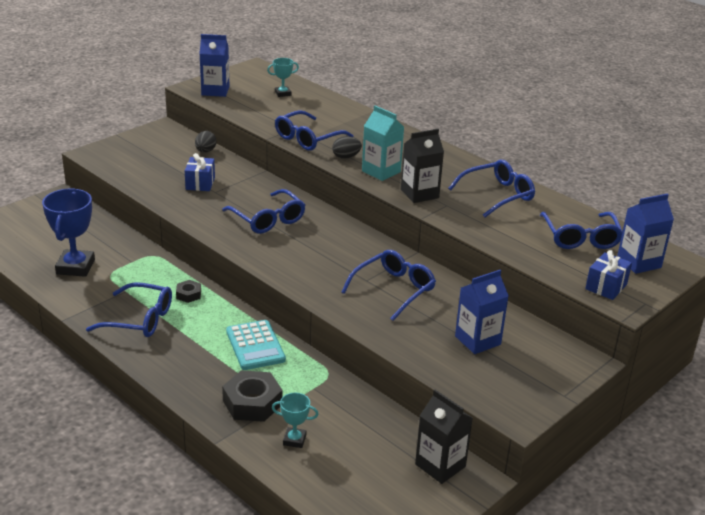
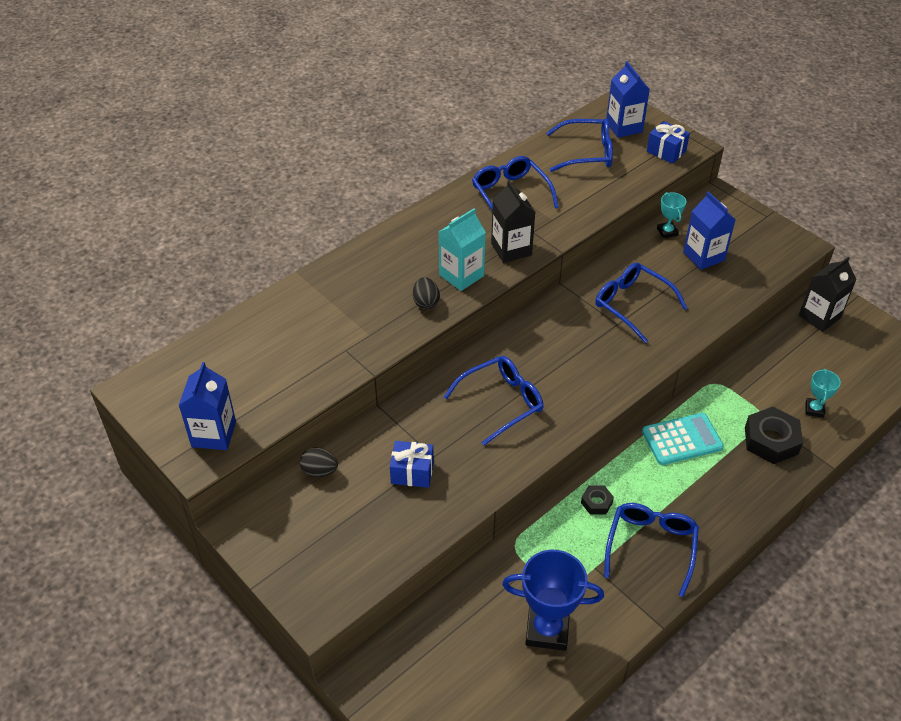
camera: 85 degrees left, 15 degrees up
turquoise trophy [267,58,299,97] -> turquoise trophy moved to [657,192,686,239]
blue glasses [275,110,353,151] -> none

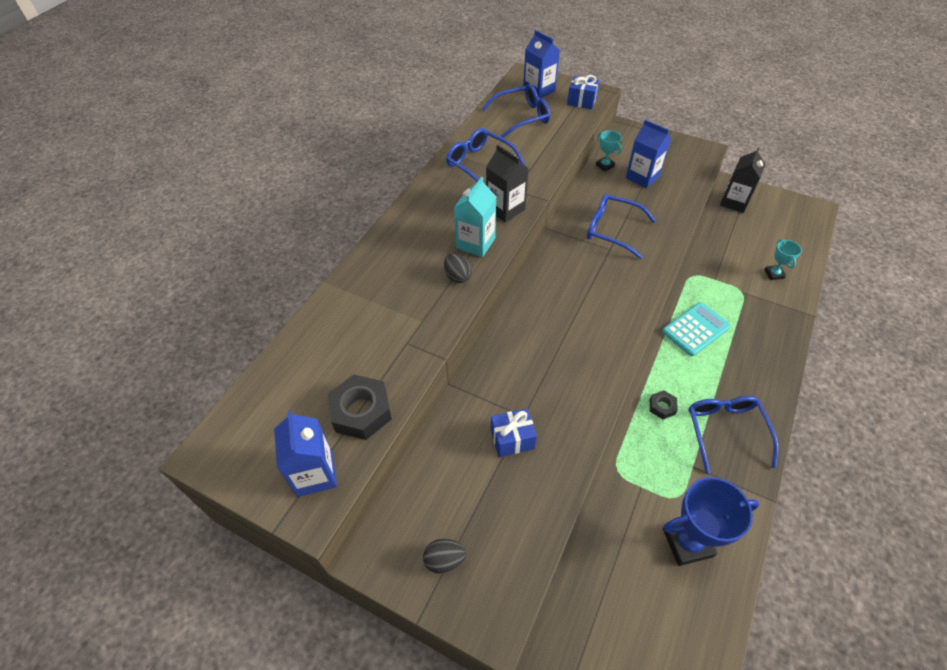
camera: 20 degrees left, 5 degrees up
black egg [300,448,338,477] -> black egg moved to [423,539,466,574]
blue glasses [444,356,544,446] -> none
black nut [745,407,803,464] -> black nut moved to [328,375,392,440]

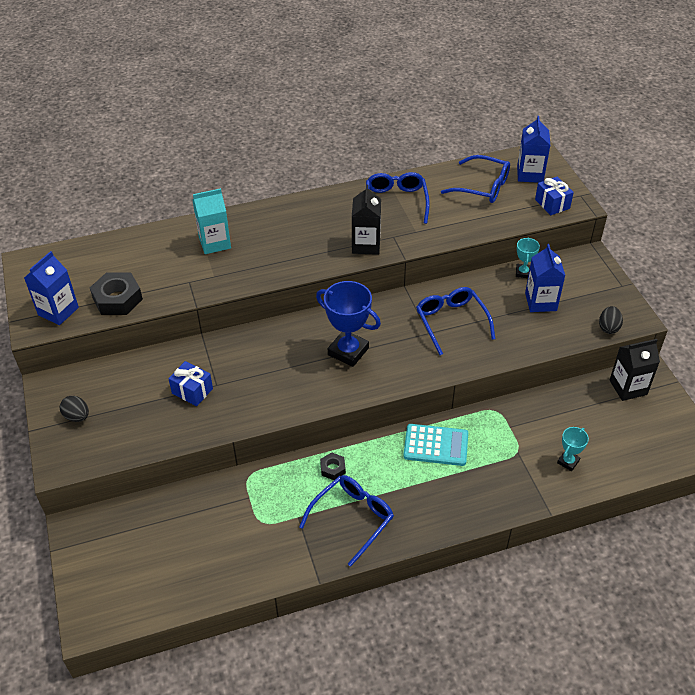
camera: 45 degrees right, 5 degrees down
black egg [444,253,472,283] -> black egg moved to [599,306,623,334]
turquoise carton [454,177,496,257] -> turquoise carton moved to [193,188,231,254]
blue trophy [663,477,759,566] -> blue trophy moved to [316,281,381,367]

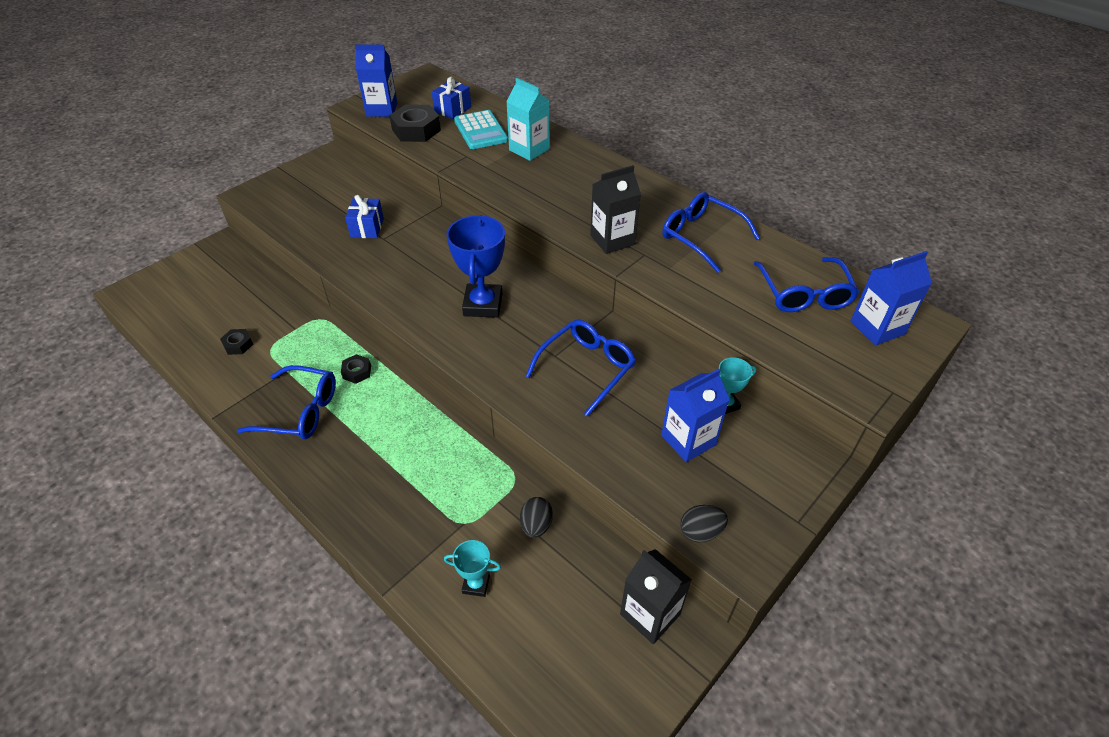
camera: 60 degrees right, 0 degrees up
black egg [60,396,89,422] -> black egg moved to [520,497,553,538]
blue glasses [366,172,430,224] -> blue glasses turned 105 degrees counterclockwise [662,192,760,273]
turquoise calculator [403,424,468,466] -> turquoise calculator moved to [454,110,508,149]
blue gift [535,177,574,215] -> blue gift moved to [432,77,471,119]
none -> black nut [220,329,253,355]

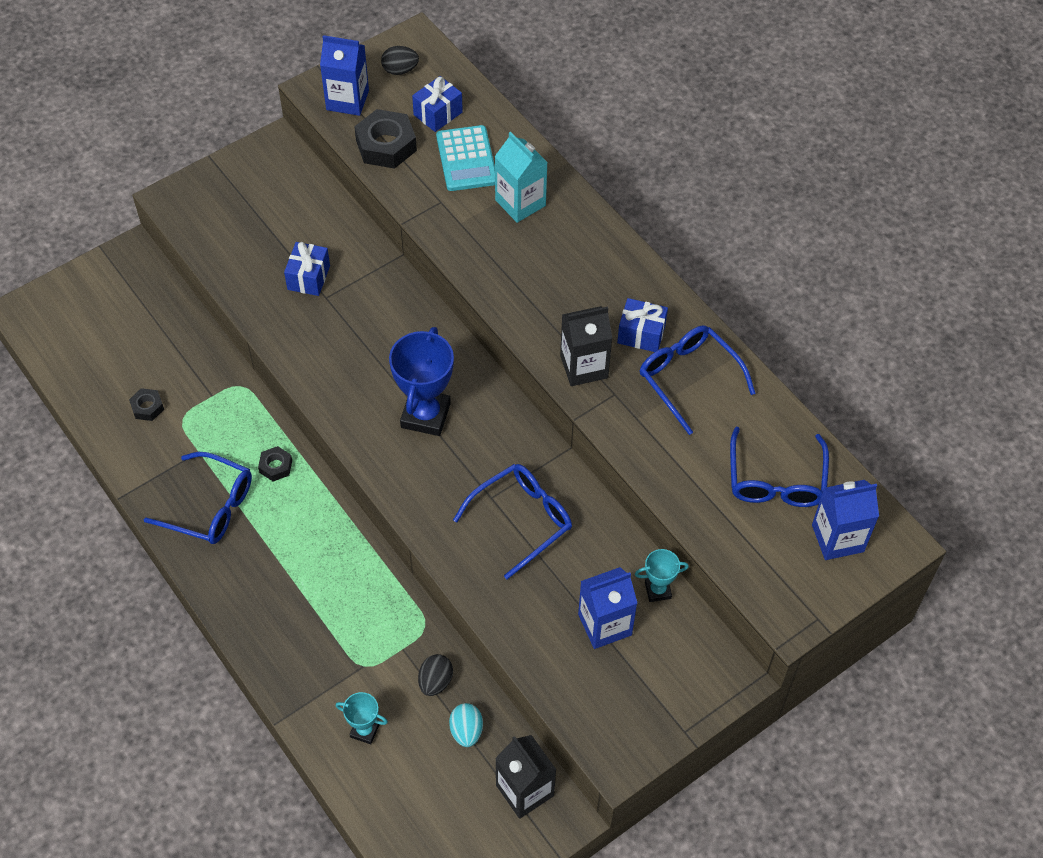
camera: 10 degrees right, 10 degrees up
black egg [680,505,728,542] -> black egg moved to [381,46,419,75]
none -> turquoise egg [449,703,483,747]
none -> blue gift [617,298,668,352]

